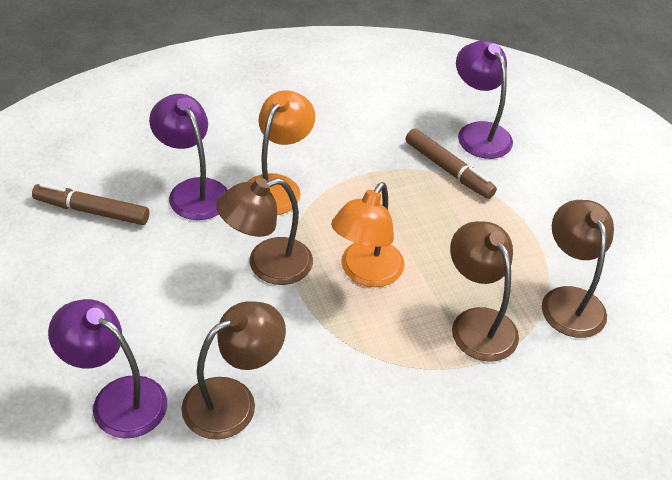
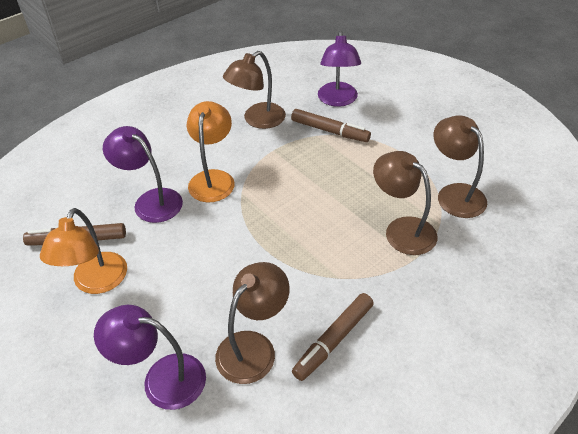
camera: 15 degrees left, 0 degrees up
brown lamp [216,178,313,285] -> brown lamp moved to [223,51,286,129]
orange lamp [331,182,404,287] -> orange lamp moved to [40,208,127,294]
purple lamp [456,40,513,159] -> purple lamp turned 135 degrees counterclockwise [318,30,361,107]
none -> brown marker [292,293,374,381]

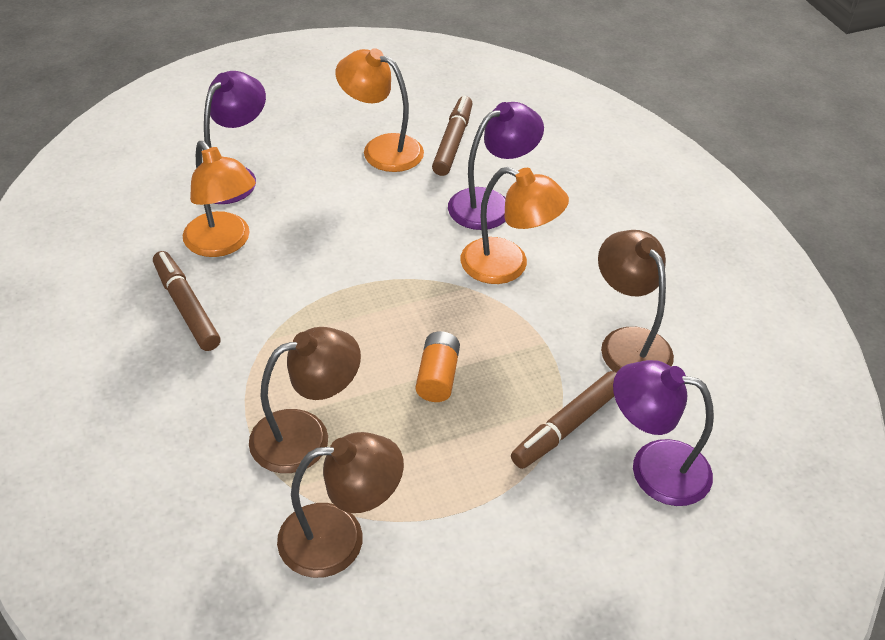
camera: 105 degrees right, 0 degrees up
brown lamp [215,262,289,384] -> orange lamp [183,141,256,257]
none -> orange battery [416,331,460,402]

